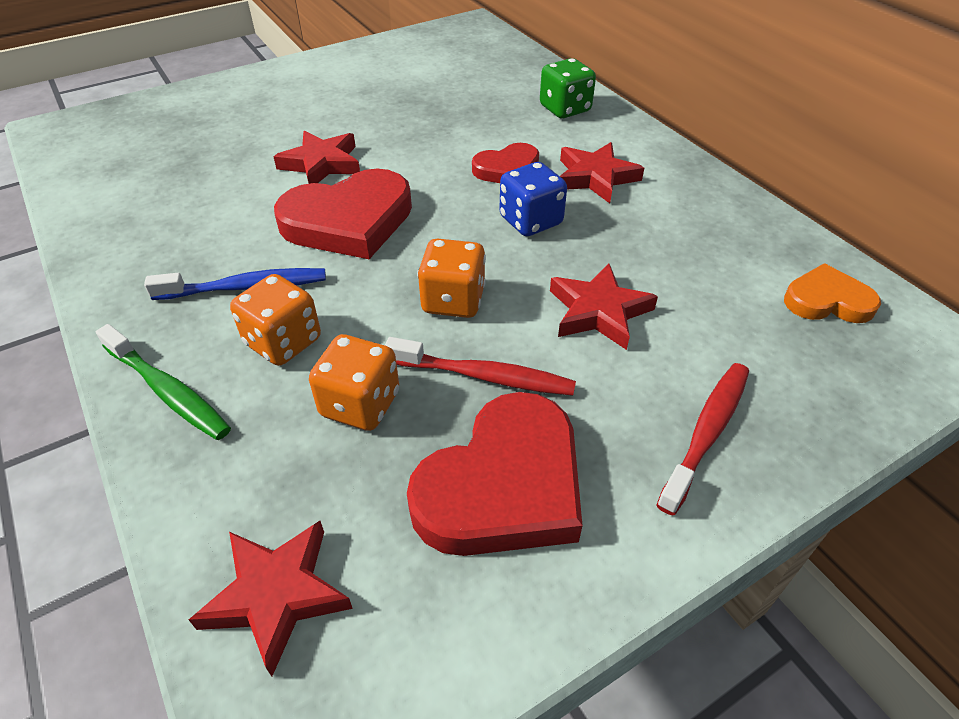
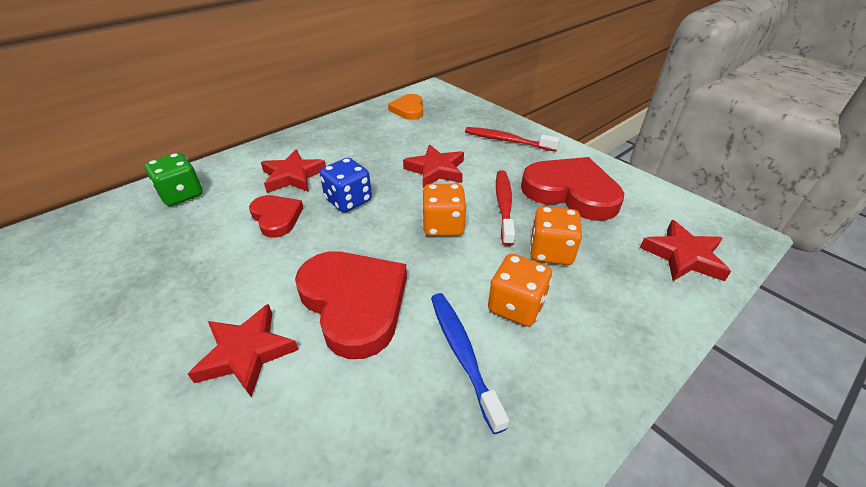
camera: 100 degrees left, 5 degrees down
green toothbrush [96,324,231,440] -> none

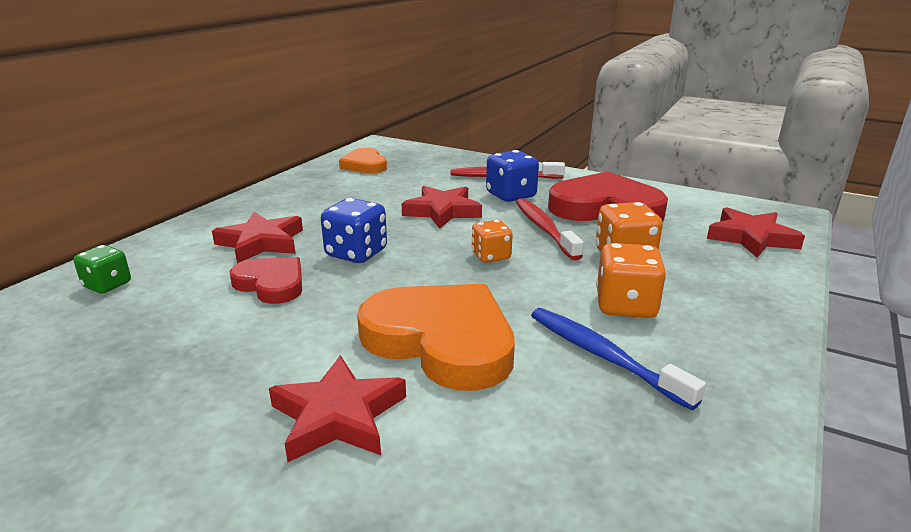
camera: 20 degrees left, 15 degrees down
green dice [145,153,203,206] -> green dice [74,245,131,293], size x0.66
red heart [295,251,407,359] -> orange heart [357,284,515,391]
orange dice [422,184,466,236] -> orange dice [472,220,513,263], size x0.66
none -> blue dice [486,150,539,202]

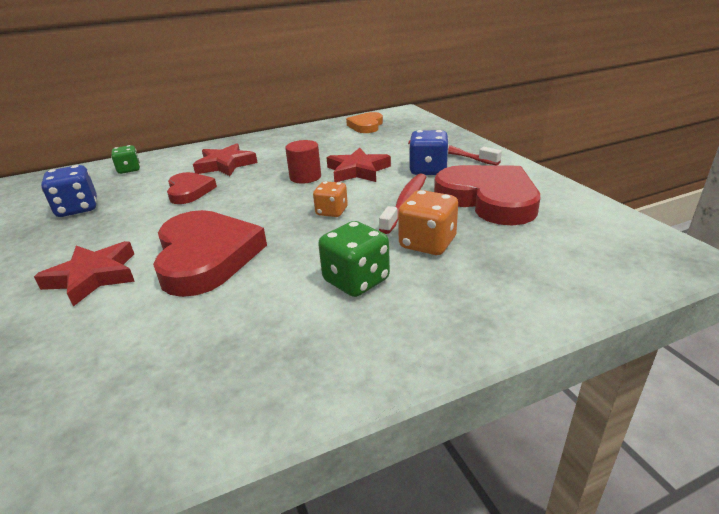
camera: 40 degrees right, 5 degrees up
blue dice [321,198,387,263] -> blue dice moved to [41,165,97,217]
orange heart [357,284,515,391] -> red heart [153,210,267,297]
blue toothbrush [531,308,706,410] -> none
orange dice [596,243,667,318] -> green dice [318,221,390,297]
red star [707,207,805,258] -> none
none -> red cylinder [285,140,321,183]

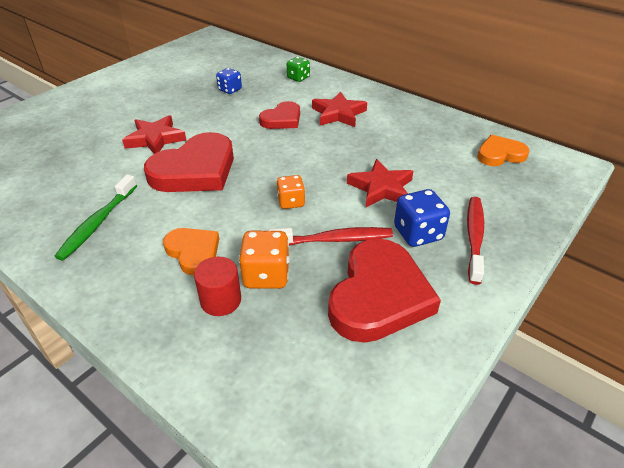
camera: 60 degrees right, 10 degrees up
blue dice [41,165,97,217] -> blue dice [216,68,242,94], size x0.66
red cylinder [285,140,321,183] -> red cylinder moved to [194,257,241,316]
green dice [318,221,390,297] -> orange heart [163,228,219,276]
none -> green toothbrush [54,175,137,260]

